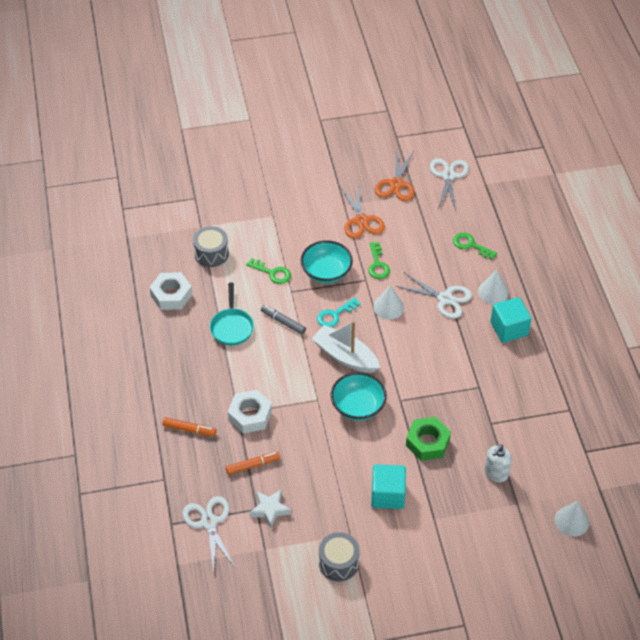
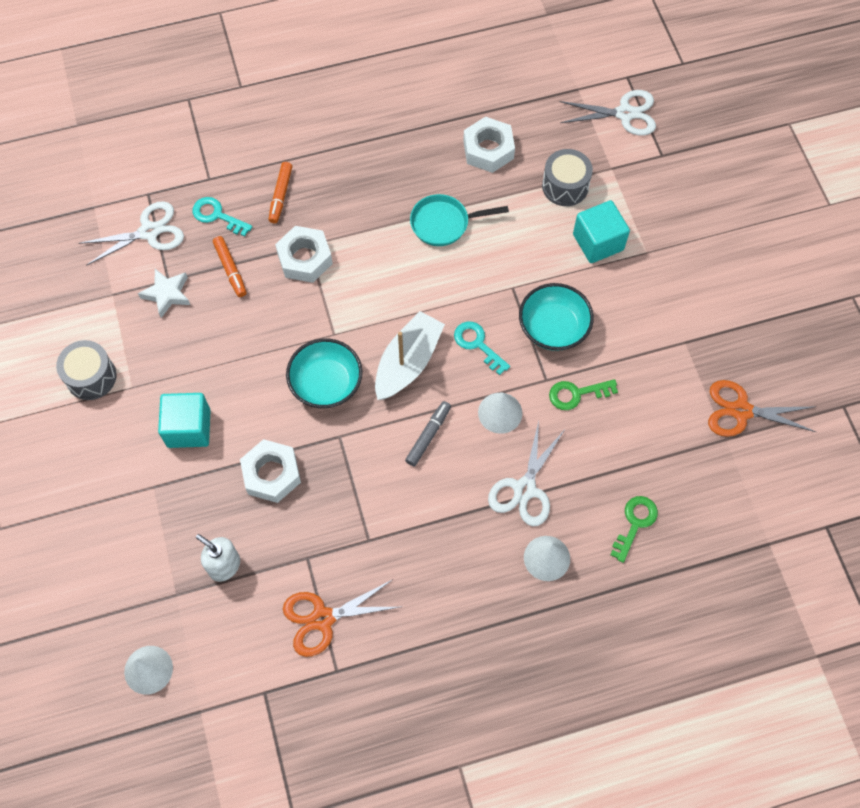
camera: 85 degrees right, 15 degrees up
green key [246,258,291,284] -> none
grey marker [261,305,306,335] -> grey marker moved to [405,401,451,466]
orange scissors [341,185,385,238] -> orange scissors moved to [283,579,399,657]
green nut [406,417,451,461] -> white nut [240,439,301,503]
white scissors [430,158,469,210] -> white scissors moved to [559,90,656,136]
turquoise cube [490,297,532,343] -> turquoise cube moved to [573,200,630,263]
none -> turquoise key [193,197,252,237]

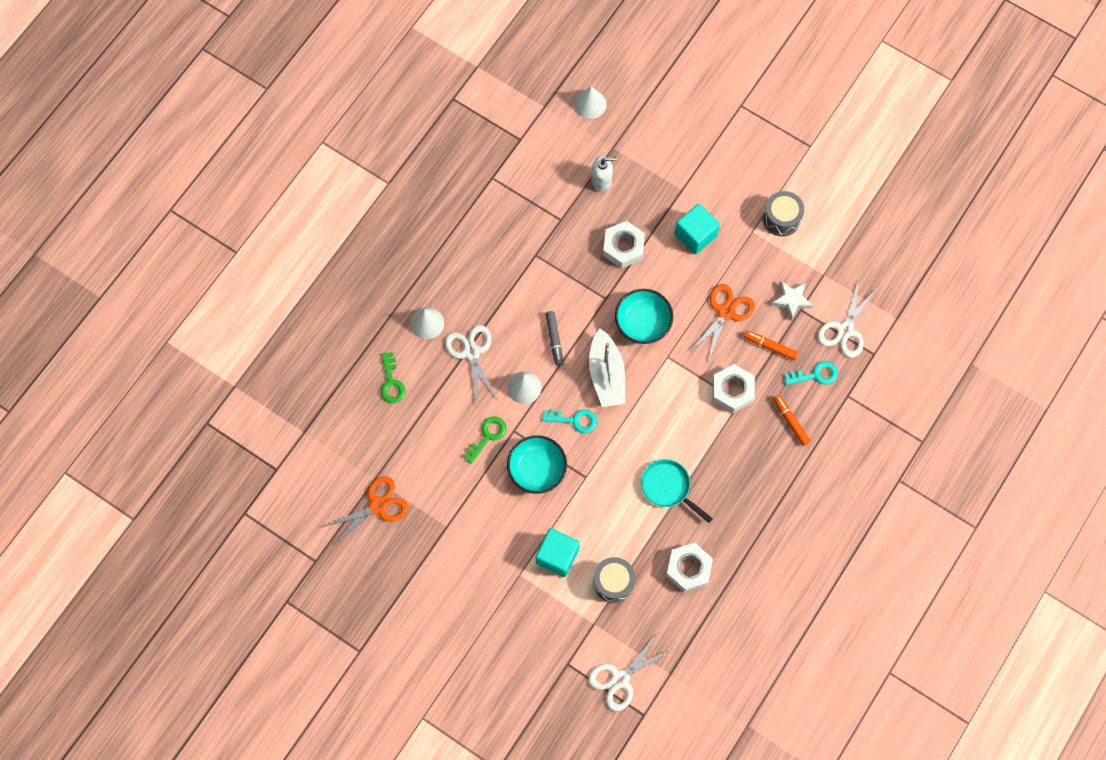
camera: 140 degrees right, 5 degrees up
orange scissors [283,579,399,657] -> orange scissors moved to [690,284,755,362]
turquoise pan [410,194,509,246] -> turquoise pan turned 90 degrees counterclockwise [641,459,713,523]

